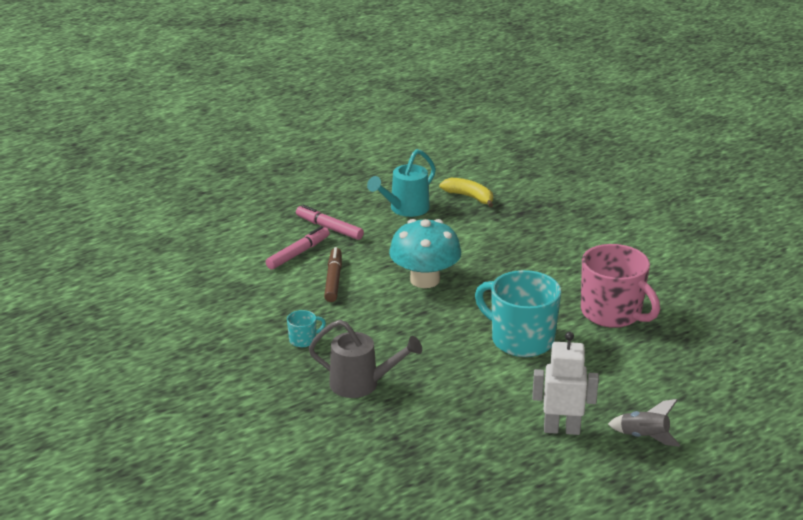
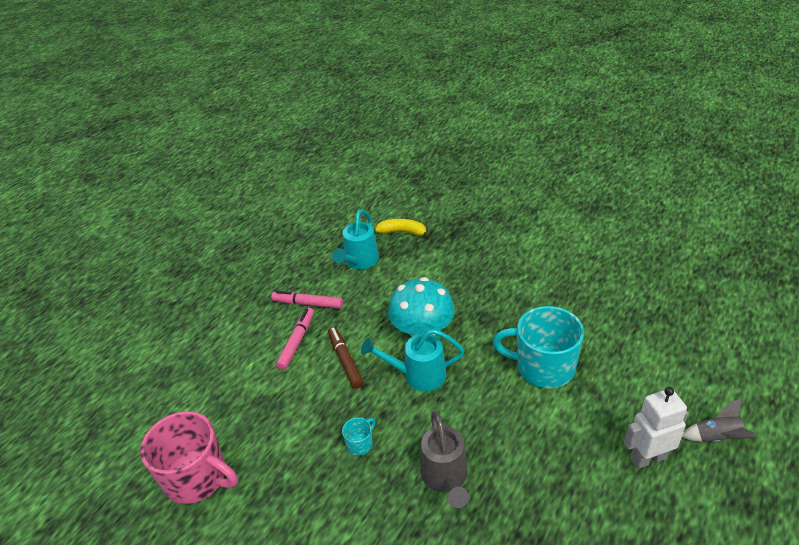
camera: 20 degrees left, 10 degrees up
grey watering can [309,320,422,398] -> grey watering can turned 90 degrees clockwise [420,411,469,508]
pink mug [581,244,660,328] -> pink mug moved to [140,411,238,504]
none -> turquoise watering can [361,329,464,391]

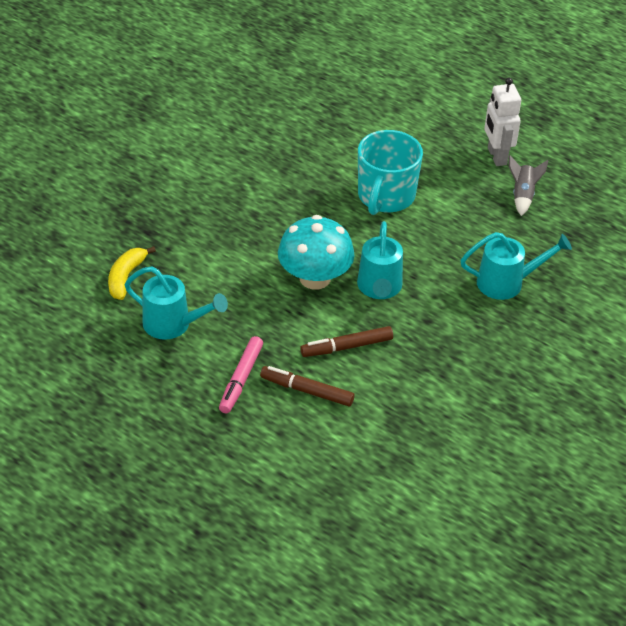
camera: 90 degrees left, 5 degrees up
pink mug [140,411,238,504] -> none
pink marker [276,308,314,370] -> brown marker [260,366,354,406]
turquoise mug [342,417,375,456] -> none
grey watering can [420,411,469,508] -> turquoise watering can [460,232,572,300]
grey rocket [682,398,756,443] -> grey rocket moved to [509,155,548,216]

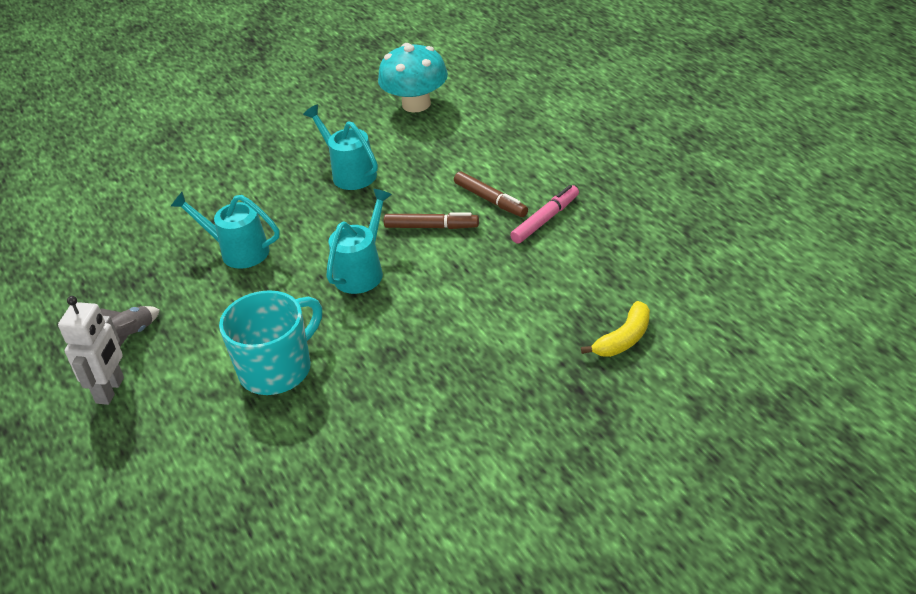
camera: 150 degrees left, 5 degrees down
turquoise watering can [125,266,228,340] -> turquoise watering can moved to [303,105,378,190]
turquoise mushroom [278,215,355,290] -> turquoise mushroom moved to [378,43,448,113]

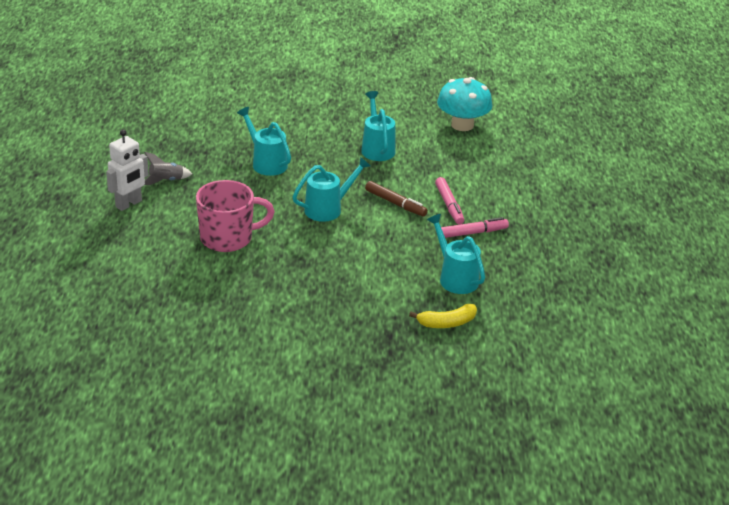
camera: 25 degrees right, 5 degrees down
turquoise mug [219,290,322,395] -> pink mug [196,180,275,252]
brown marker [454,171,528,217] -> pink marker [435,177,464,225]
none -> turquoise watering can [427,214,485,294]

